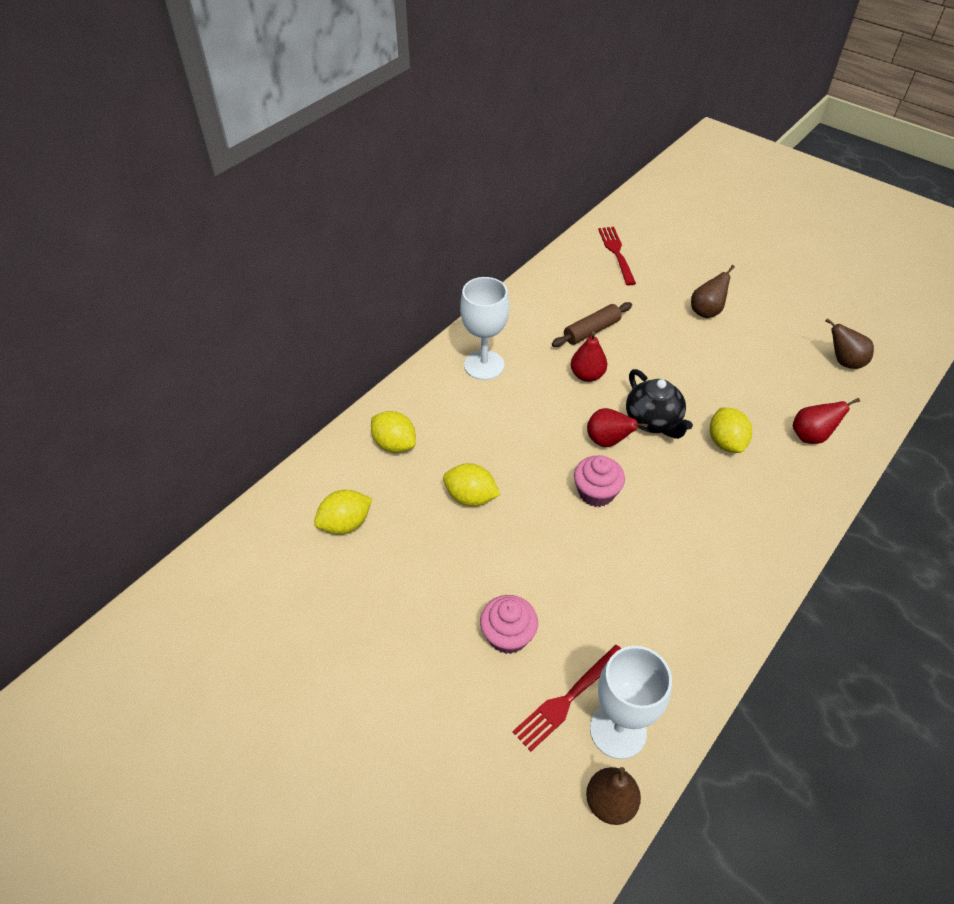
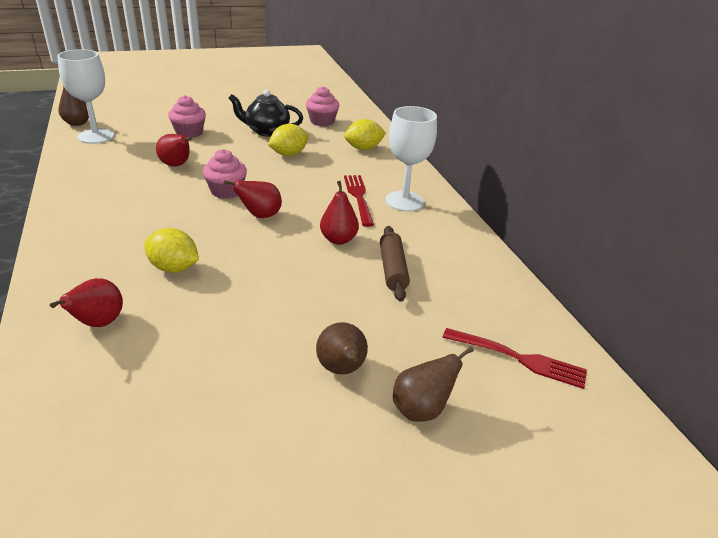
camera: 120 degrees right, 15 degrees down
yellow lemon [314,490,372,535] -> pink cupcake [306,86,339,126]
red fork [513,645,621,752] -> red fork moved to [344,175,374,227]
black teapot [626,369,693,439] -> black teapot moved to [228,89,303,136]
brown pear [825,318,874,369] -> brown pear moved to [393,346,474,422]
none -> red pear [156,134,192,166]

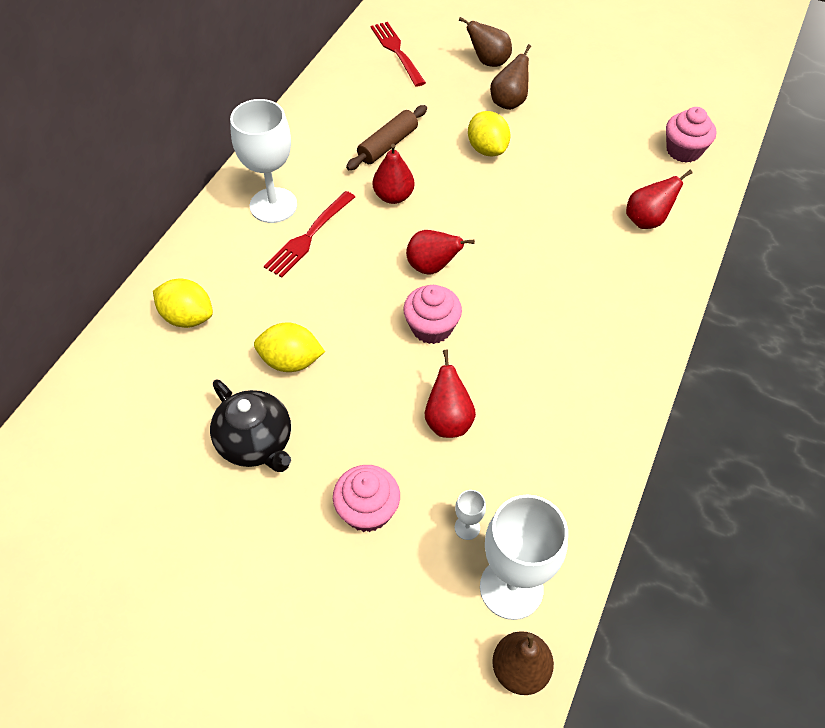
camera: 135 degrees left, 20 degrees up
yellow lemon [144,228,199,273] -> yellow lemon moved to [468,111,510,156]
pink cupcake [306,86,339,126] -> pink cupcake moved to [666,107,716,163]
none -> white goblet [455,490,486,540]

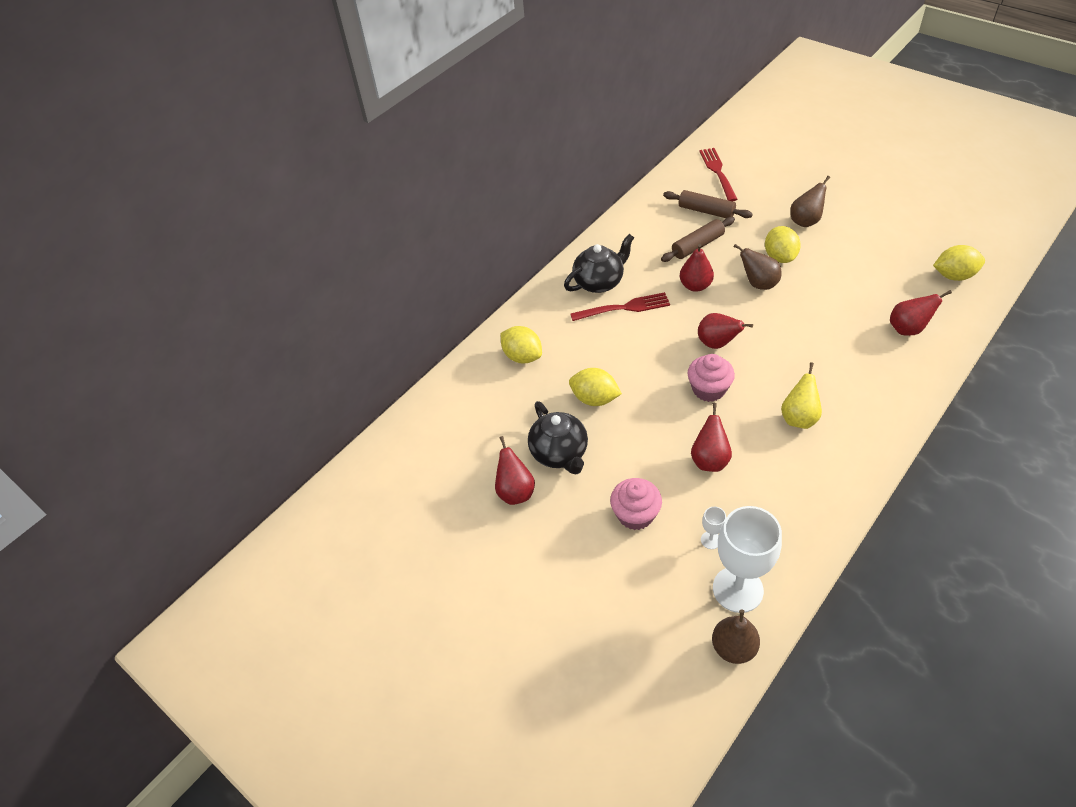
camera: 20 degrees right, 5 degrees down
white goblet [230,99,297,223] -> black teapot [564,234,634,293]
red fork [264,191,355,278] -> red fork turned 150 degrees counterclockwise [570,292,670,321]
brown pear [459,17,512,67] -> brown pear moved to [734,244,781,290]
pink cupcake [666,107,716,163] -> yellow lemon [933,245,985,281]
none -> red pear [495,436,535,505]
none -> brown rolling pin [663,190,753,218]
none -> yellow pear [781,362,822,429]

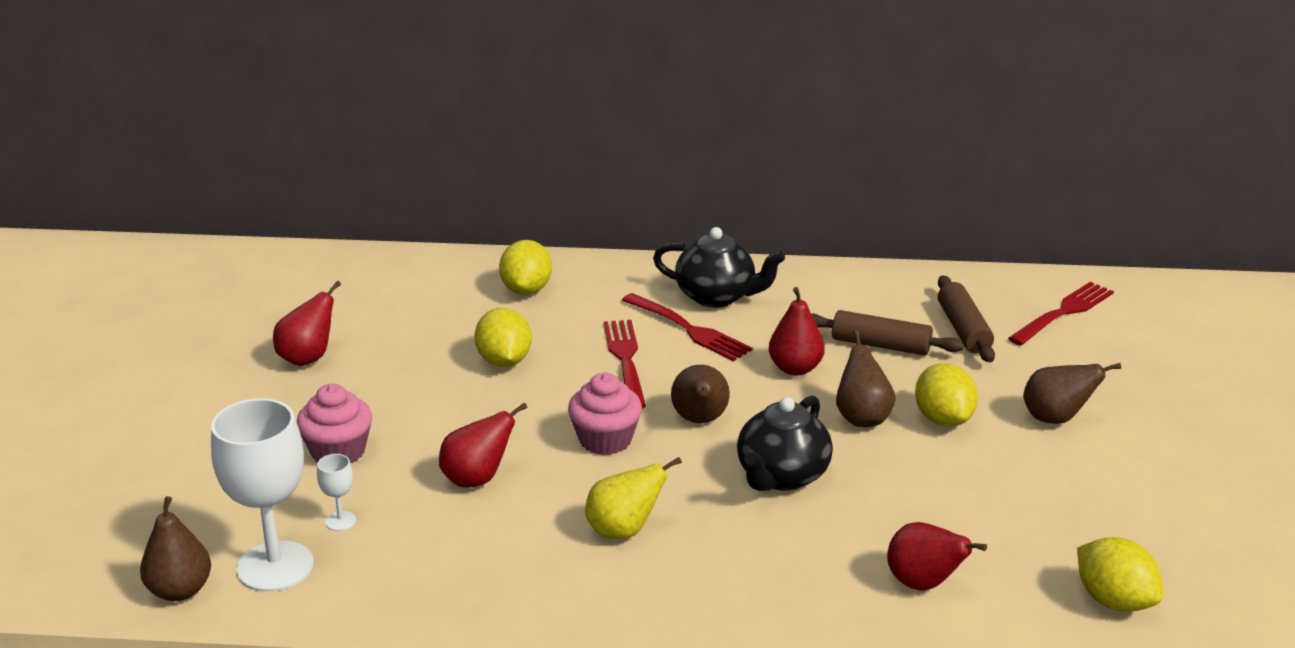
camera: 50 degrees right, 20 degrees down
black teapot [528,401,588,475] -> black teapot moved to [737,395,833,491]
red pear [698,313,753,349] -> brown pear [671,365,730,423]
yellow lemon [765,226,801,263] -> yellow lemon turned 60 degrees counterclockwise [915,363,978,427]
none -> red fork [604,320,646,409]

